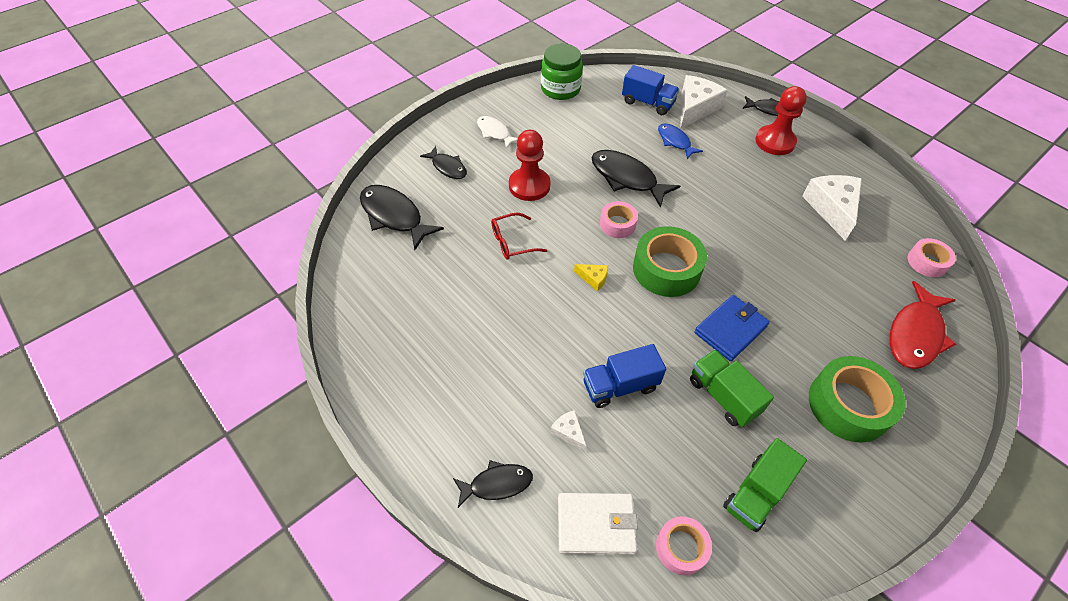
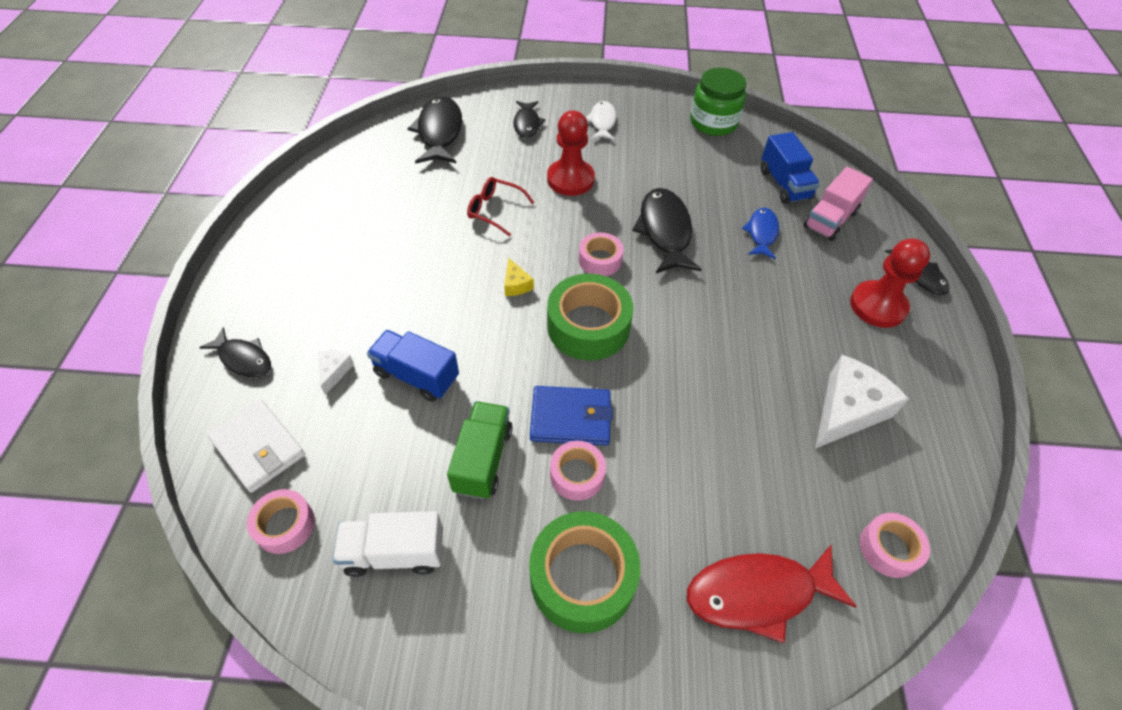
camera: 45 degrees right, 0 degrees up
white cheese [680,75,728,129] -> pink truck [803,167,873,241]
green truck [723,438,807,532] -> white truck [333,511,443,577]
none -> pink tape [550,441,606,501]

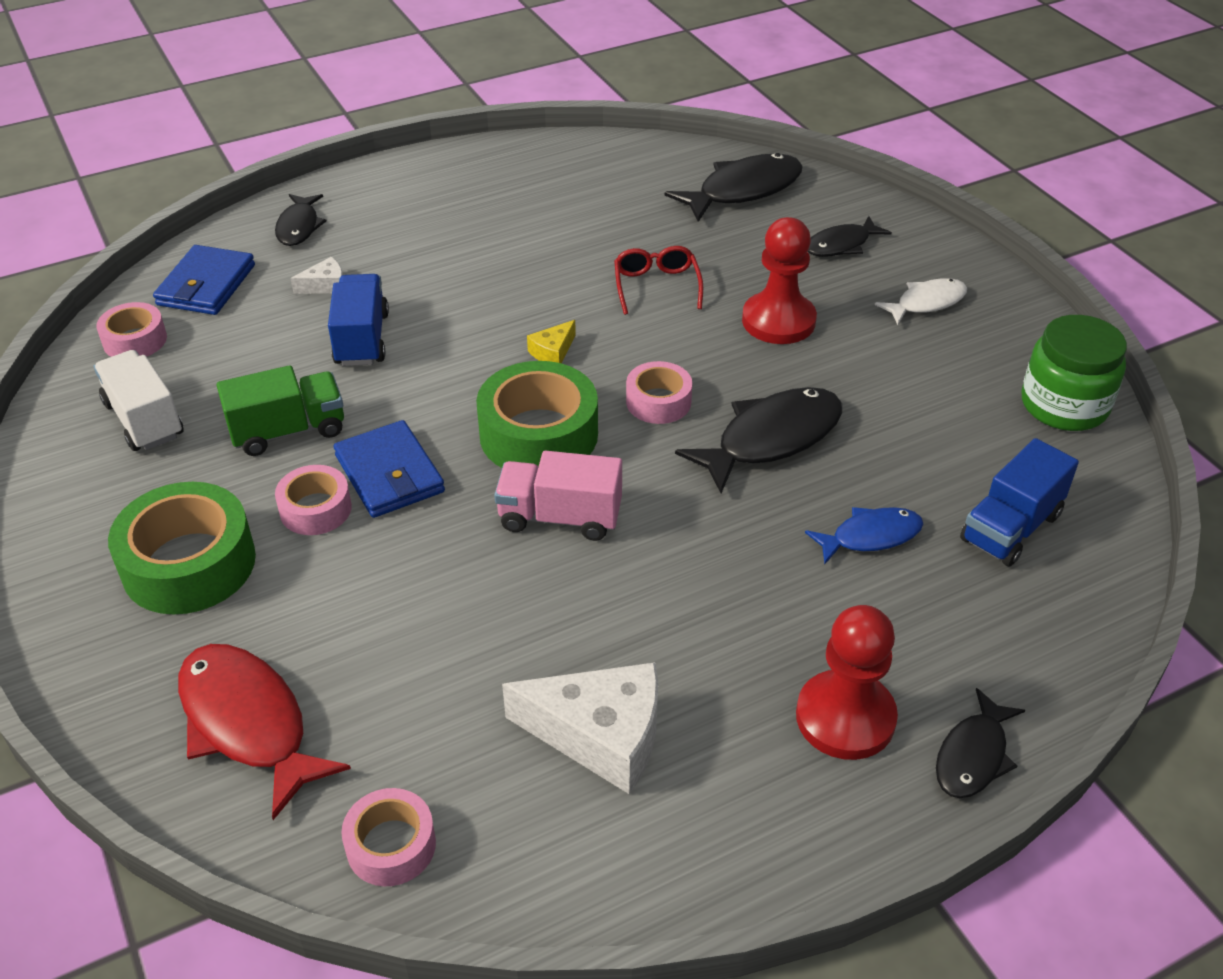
camera: 60 degrees right, 10 degrees down
white wallet [207,400,305,493] -> blue wallet [153,245,255,315]
pink truck [803,167,873,241] -> pink truck moved to [494,451,622,541]

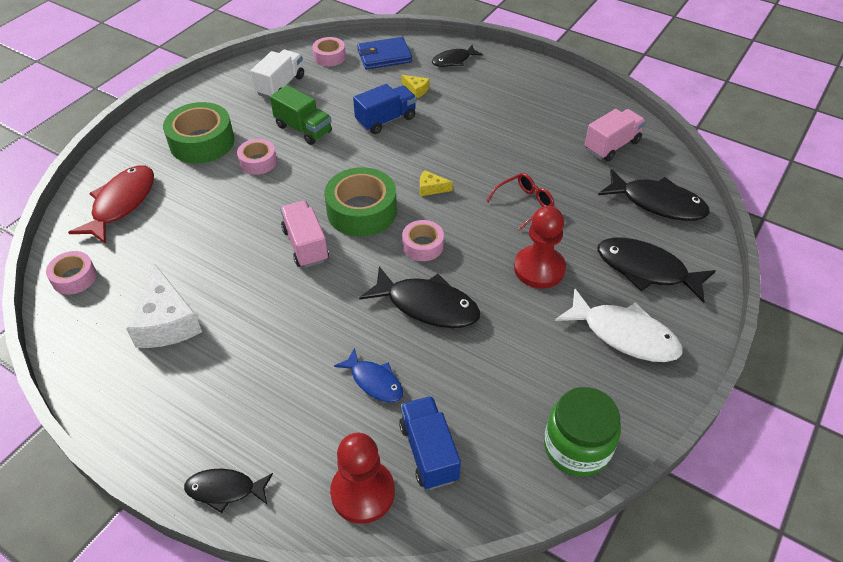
camera: 60 degrees right, 5 degrees up
white cheese [290,257,343,294] -> yellow cheese [401,75,430,98]
blue wallet [334,420,445,518] -> none
red pawn [796,605,898,760] -> red pawn moved to [330,433,395,524]
black fish [808,216,892,257] -> black fish [597,238,716,303], size x1.66
white fish [875,278,967,325] -> white fish [555,288,683,362], size x1.66
blue truck [960,438,1079,566] -> blue truck turned 60 degrees clockwise [399,396,461,490]
none -> pink truck [585,109,646,162]

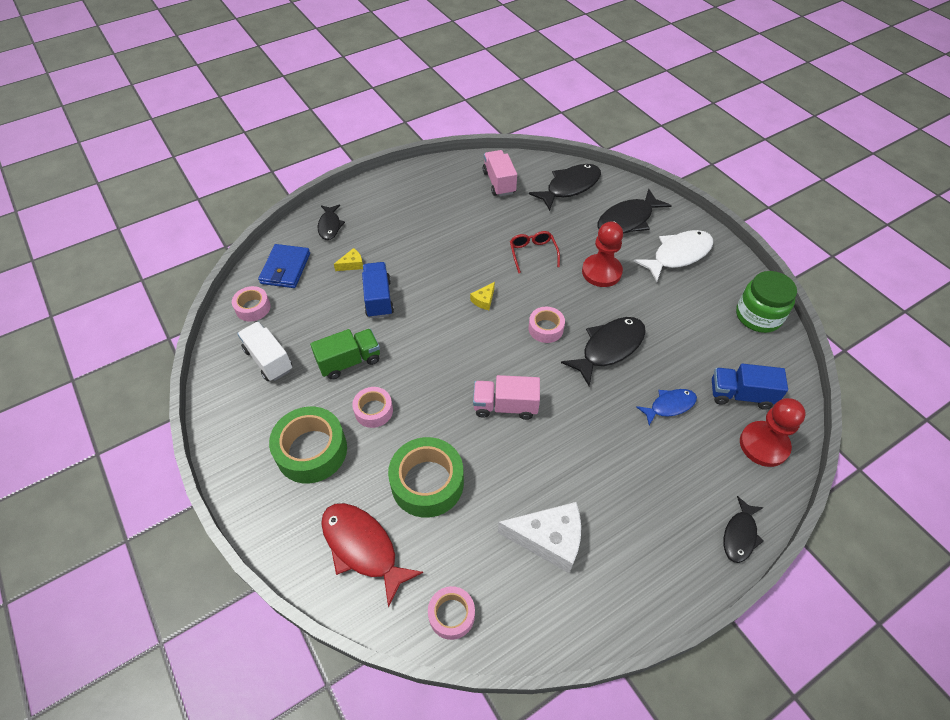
camera: 65 degrees left, 5 degrees up
green tape [324,167,397,237] -> green tape moved to [388,437,464,518]

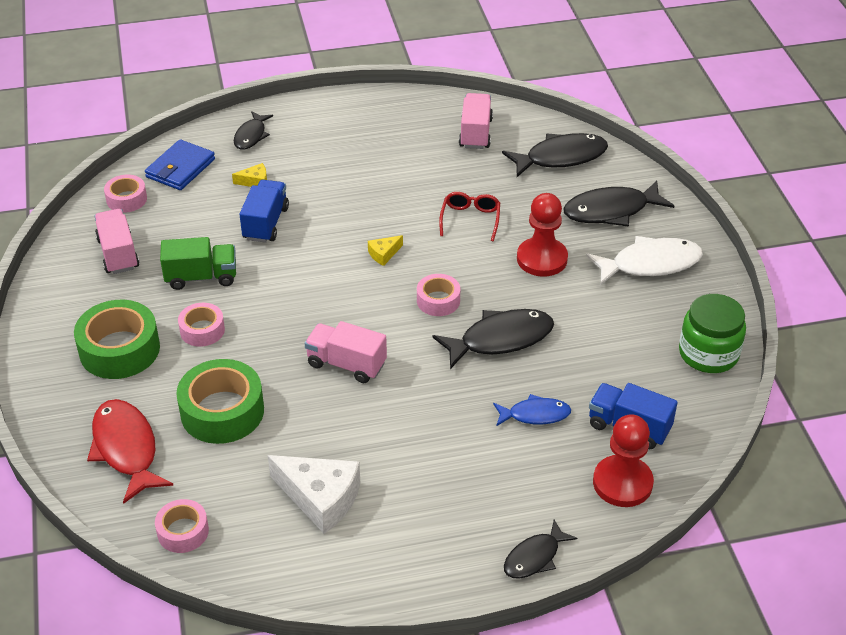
camera: 20 degrees right, 10 degrees down
white truck [237,322,293,381] -> pink truck [95,209,139,274]

